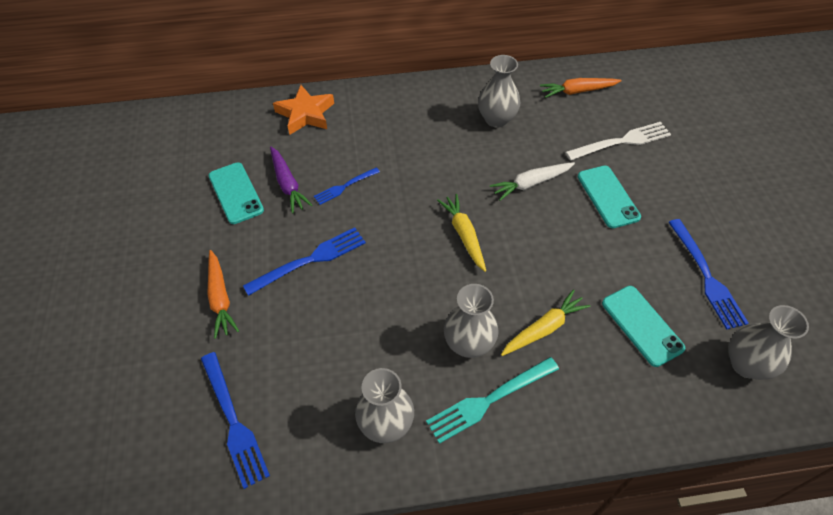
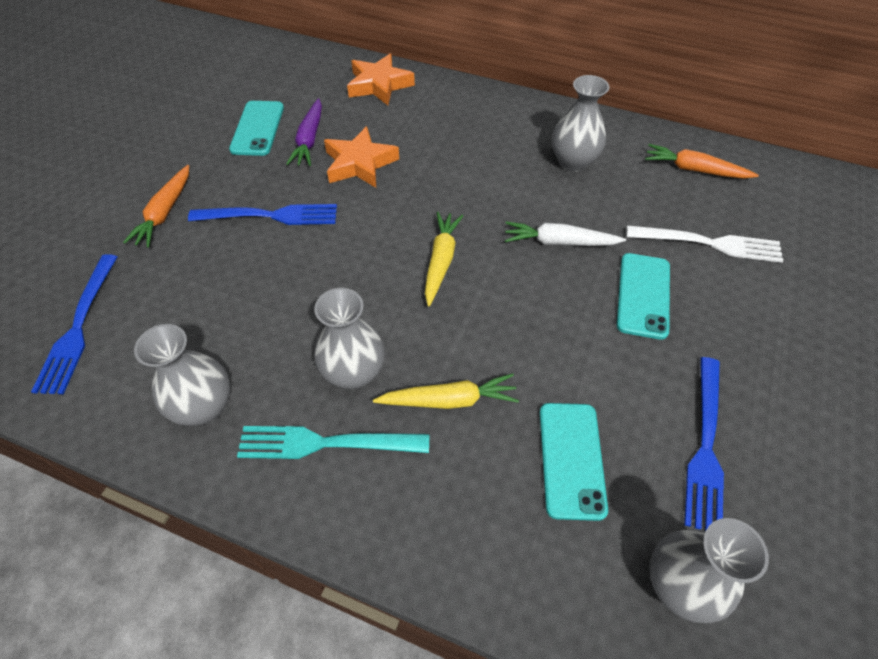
camera: 30 degrees right, 0 degrees up
blue fork [314,167,380,205] -> orange star [324,126,399,188]

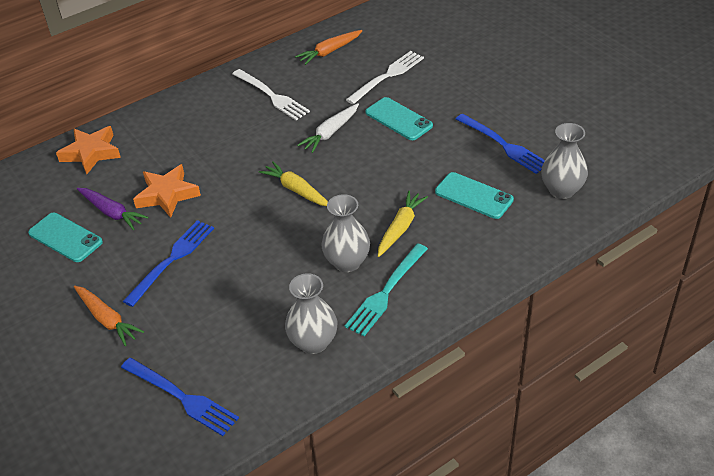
camera: 55 degrees left, 10 degrees down
grey vase [552,75,610,172] -> white fork [233,69,310,120]

